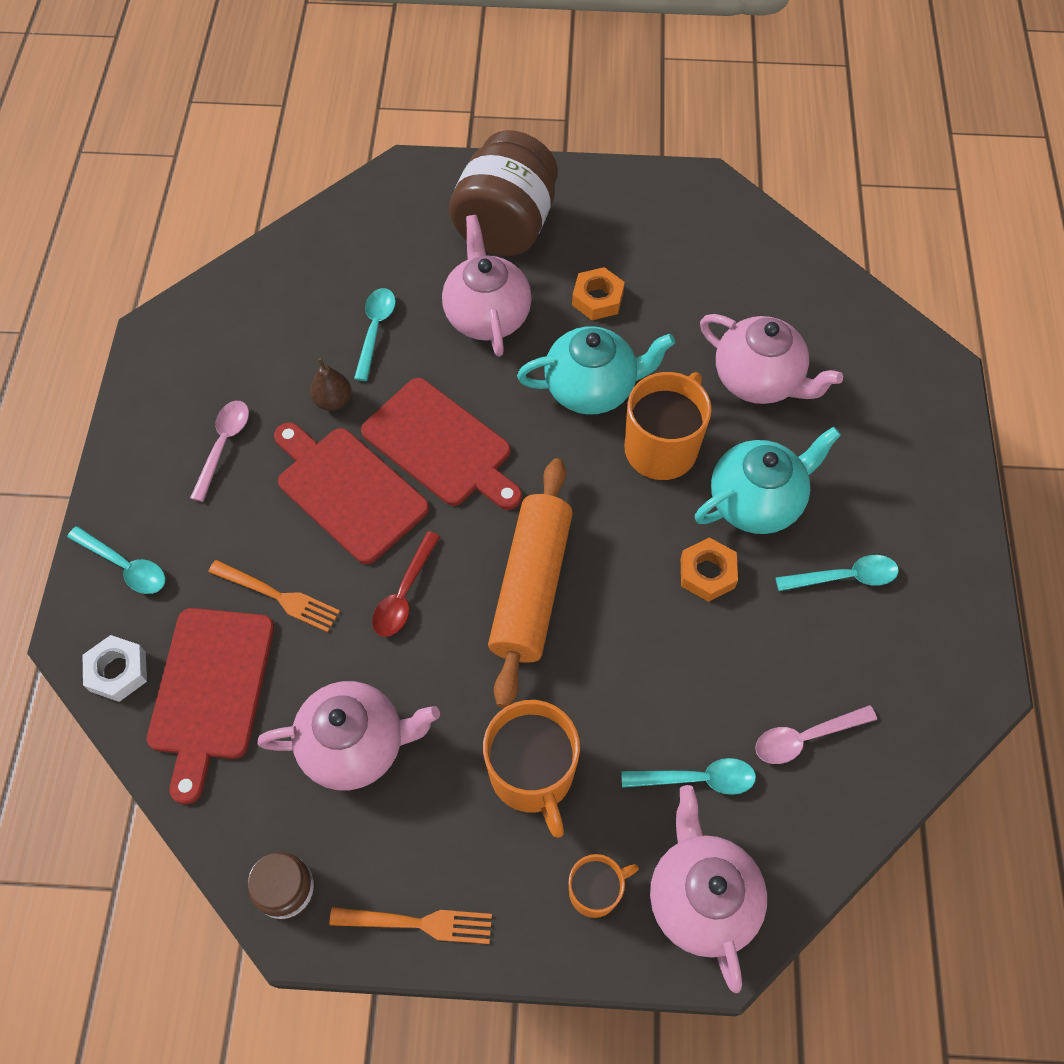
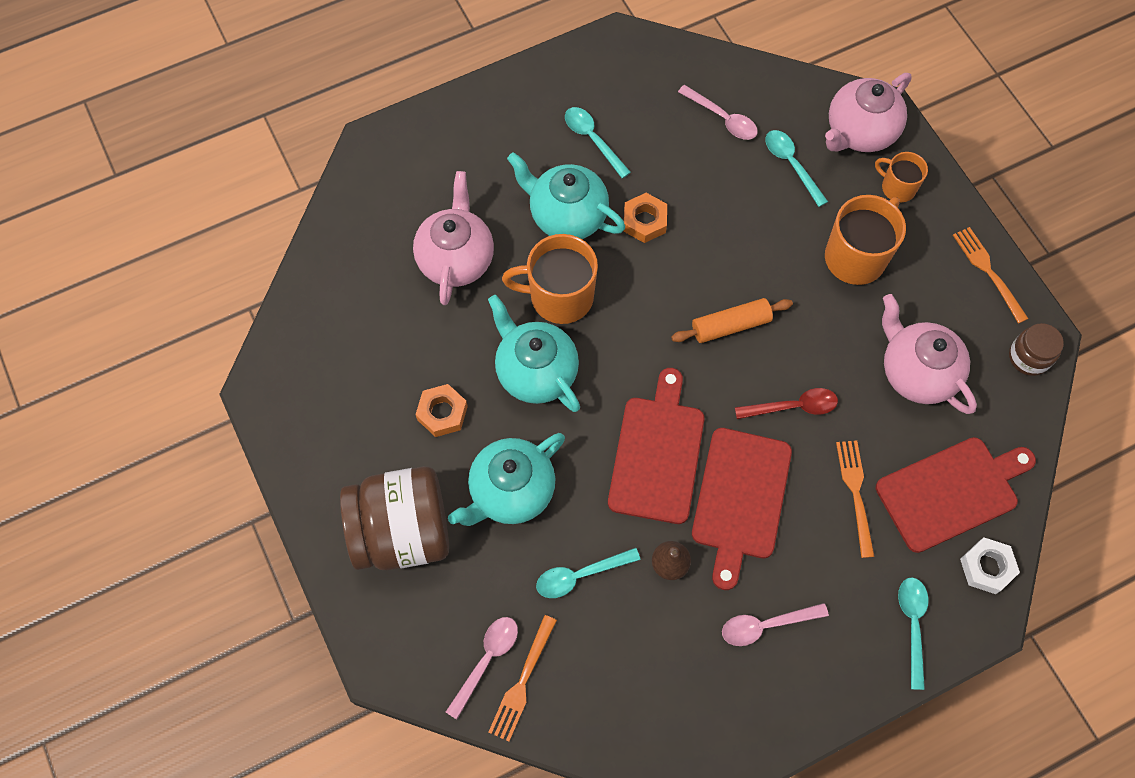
camera: 120 degrees left, 5 degrees up
pink teapot [442,215,532,357] -> turquoise teapot [448,433,565,526]
orange rolling pin [488,458,573,708] -> orange rolling pin [671,298,793,343], size x0.58
none -> pink spoon [446,617,518,719]
none -> orange fork [488,615,557,742]

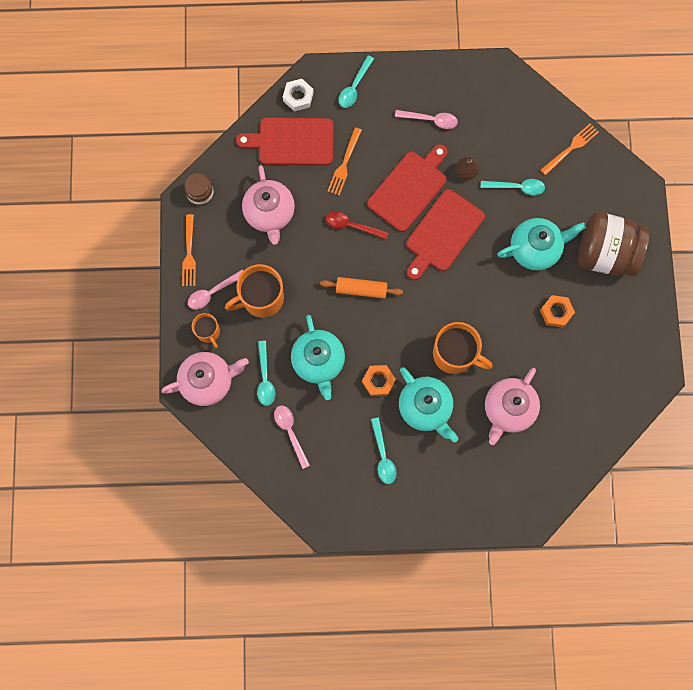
camera: 155 degrees left, 10 degrees up
pink spoon [446,617,518,719] -> pink spoon moved to [188,269,243,309]
turquoise teapot [488,295,580,412] -> turquoise teapot moved to [291,315,345,400]

